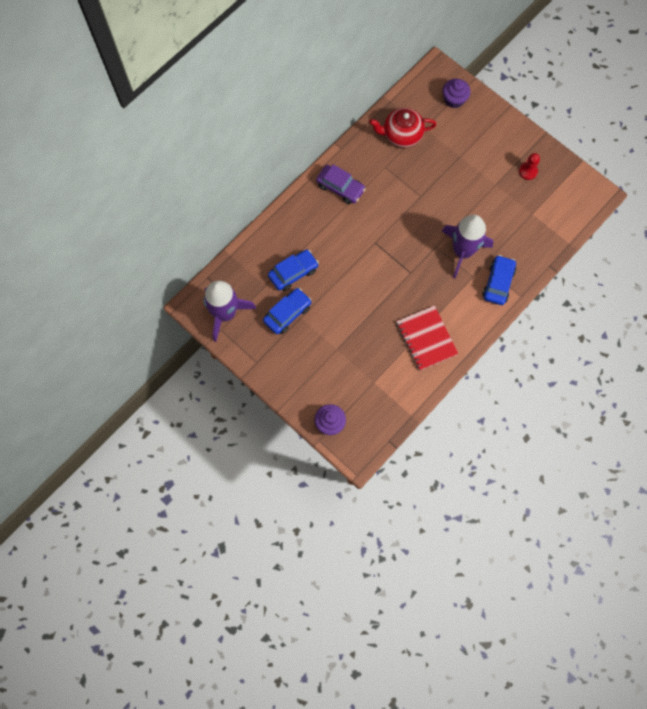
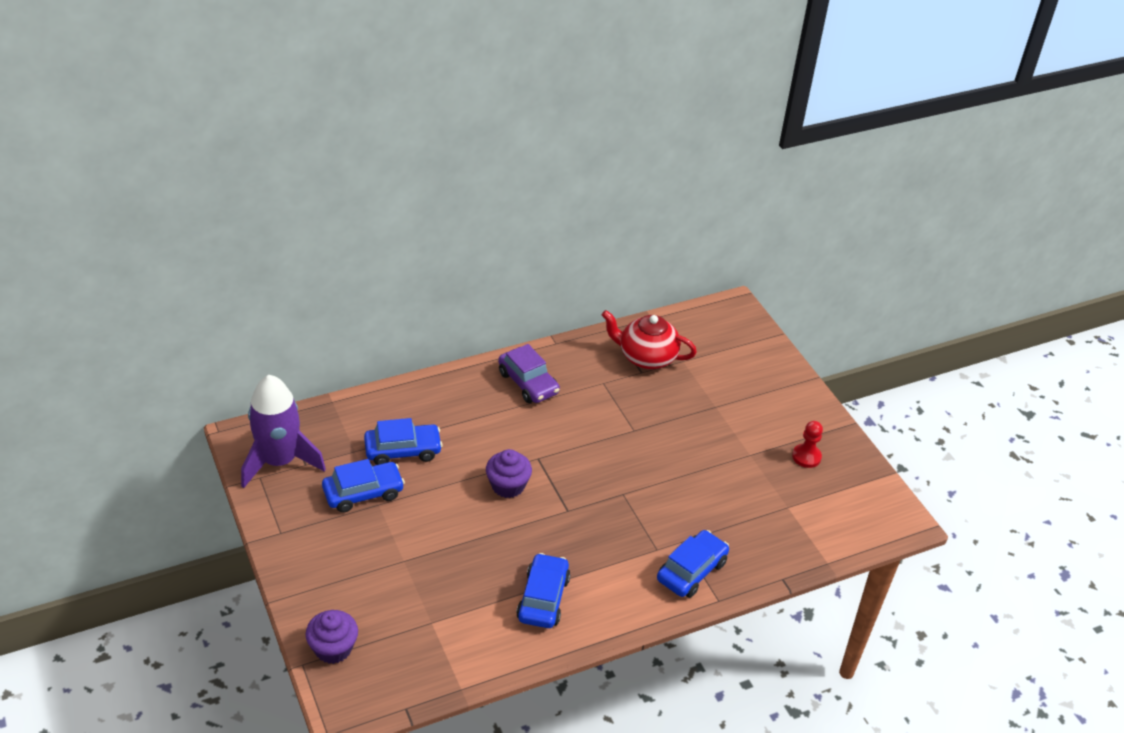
camera: 20 degrees right, 30 degrees down
red notebook [396,305,458,371] -> blue car [516,553,570,628]
purple rocket [442,215,493,278] -> none
purple cupcake [443,79,471,108] -> purple cupcake moved to [486,449,532,498]

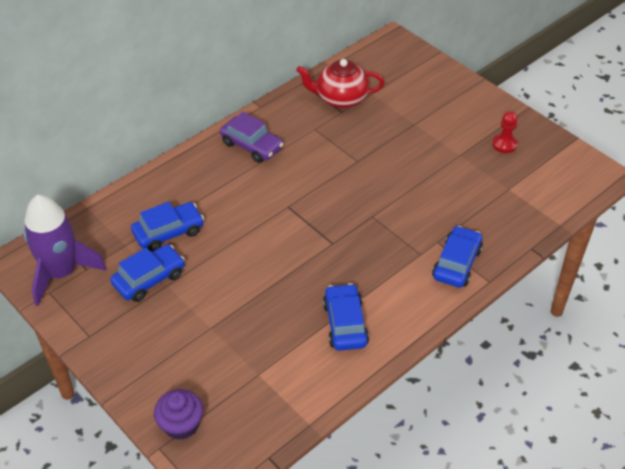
camera: 15 degrees left, 5 degrees up
purple cupcake [486,449,532,498] -> none

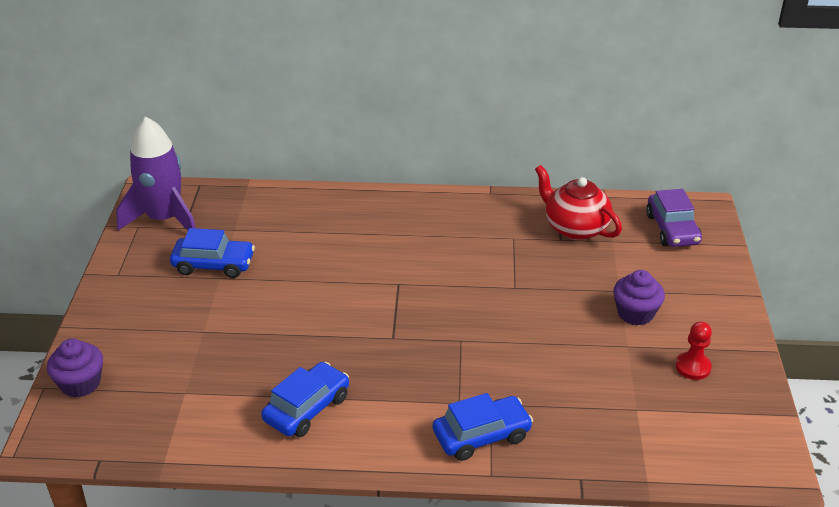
camera: 45 degrees right, 10 degrees down
blue car [131,202,204,252] -> none
purple car [220,112,283,163] -> purple car moved to [646,189,702,247]
none -> purple cupcake [613,270,665,325]

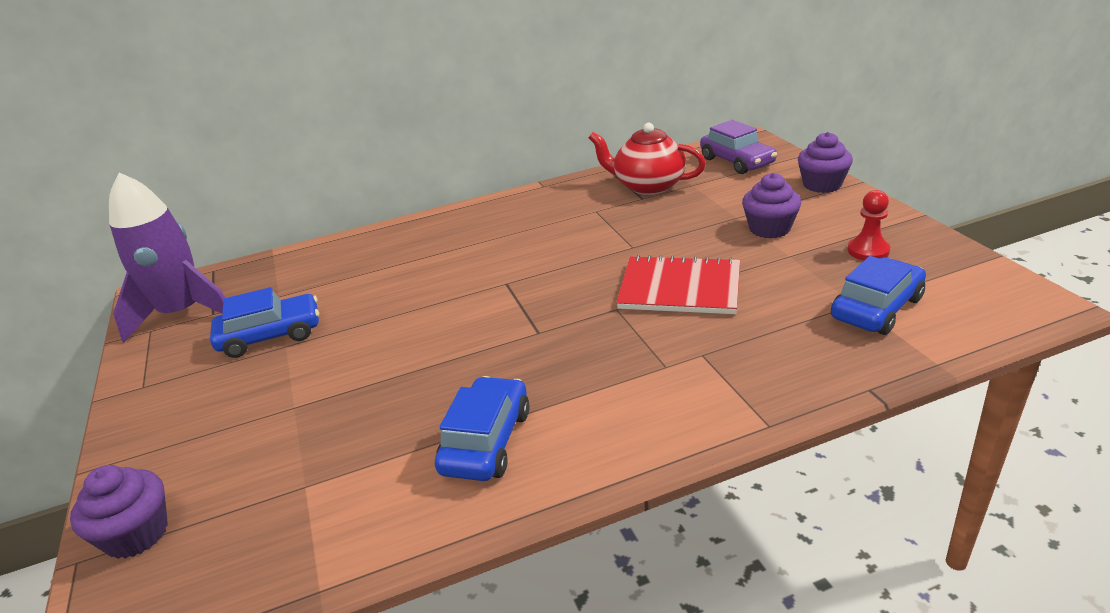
camera: 20 degrees left, 5 degrees down
blue car [433,393,533,461] -> blue car moved to [831,256,926,335]
none -> red notebook [616,255,740,314]
none -> purple cupcake [798,132,853,193]

